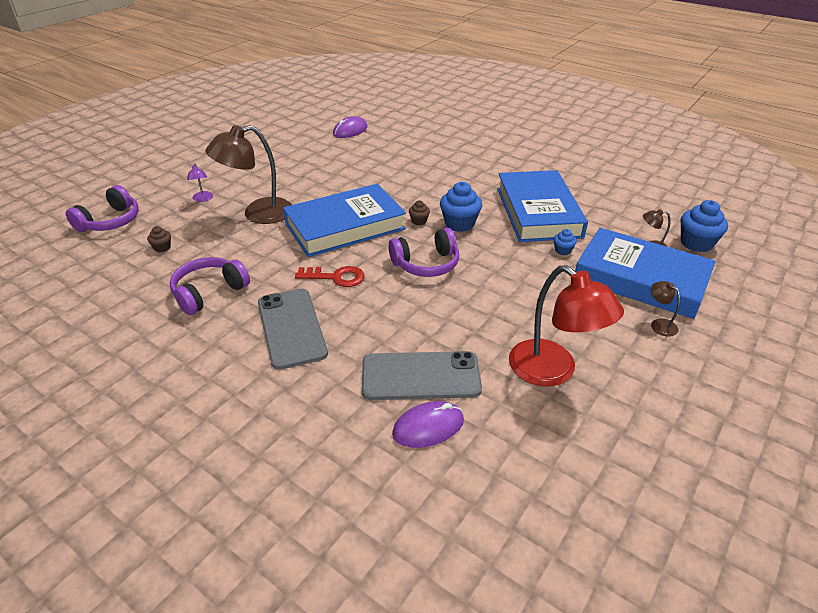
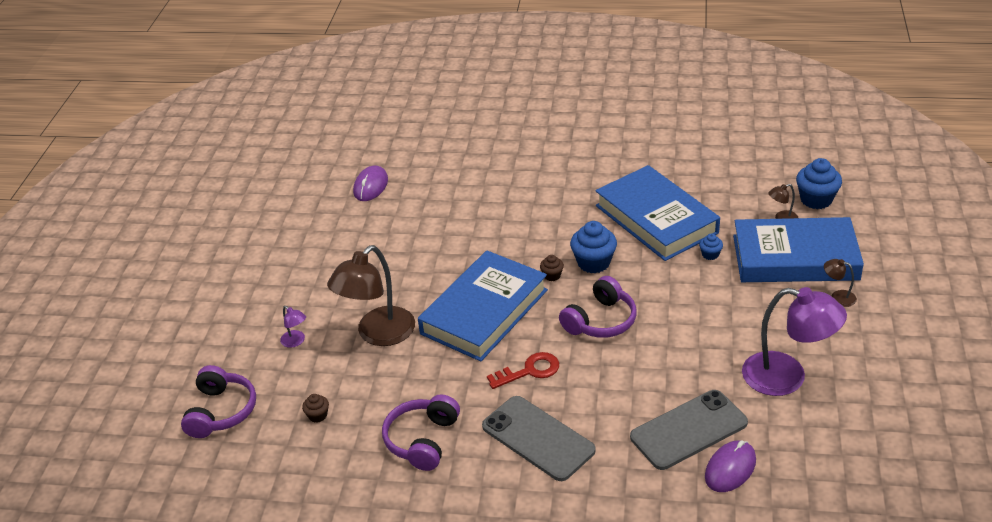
camera: 25 degrees left, 0 degrees up
red lamp [509,265,624,386] -> purple lamp [742,287,847,396]

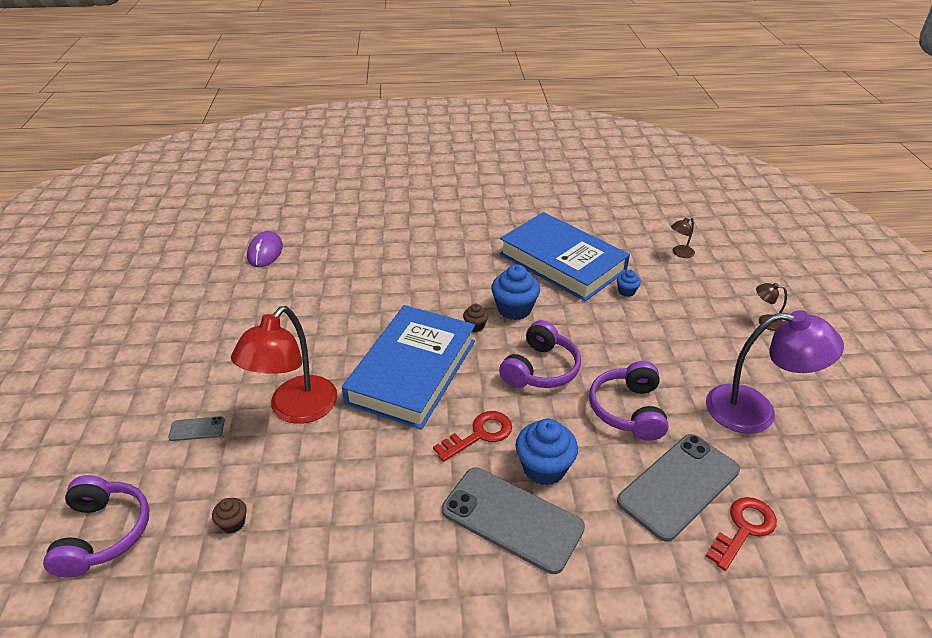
camera: 15 degrees left, 0 degrees up
purple lamp [280,306,306,348] -> grey phone [168,416,225,441]
brown lamp [327,245,415,346] -> red lamp [231,306,338,424]
purple headphones [382,394,460,471] -> purple headphones moved to [589,361,669,441]
purple mouse [705,440,756,492] -> red key [706,497,777,571]
blue book [733,217,864,282] -> none
blue cupcake [796,158,842,209] -> blue cupcake moved to [516,418,578,486]

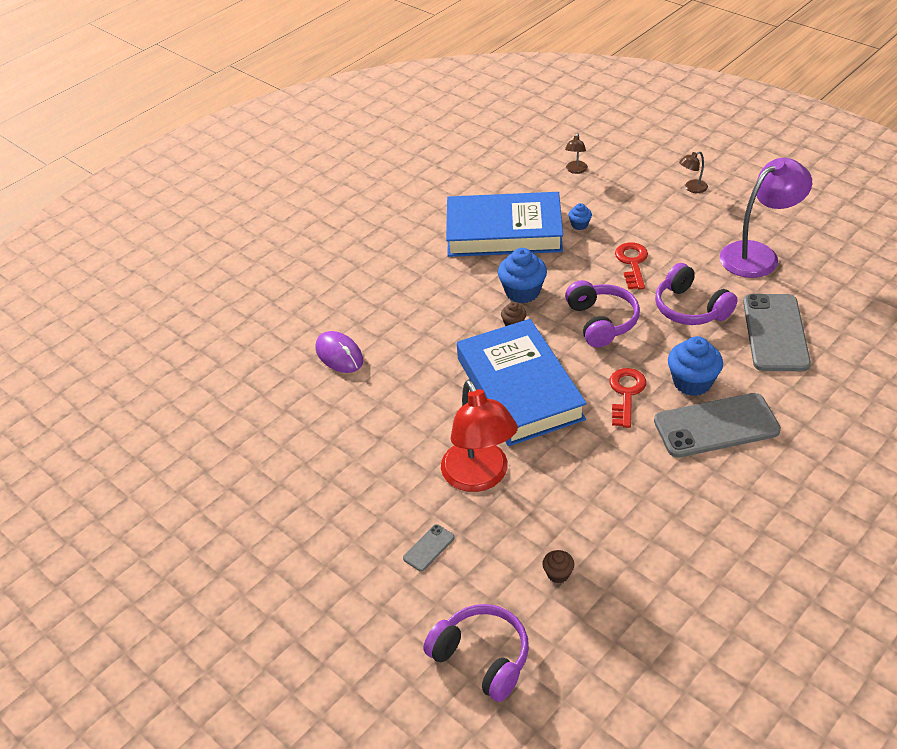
camera: 40 degrees left, 5 degrees up
purple mouse [247,231,283,267] -> purple mouse moved to [315,331,363,373]
red key [706,497,777,571] -> red key moved to [615,242,648,289]

